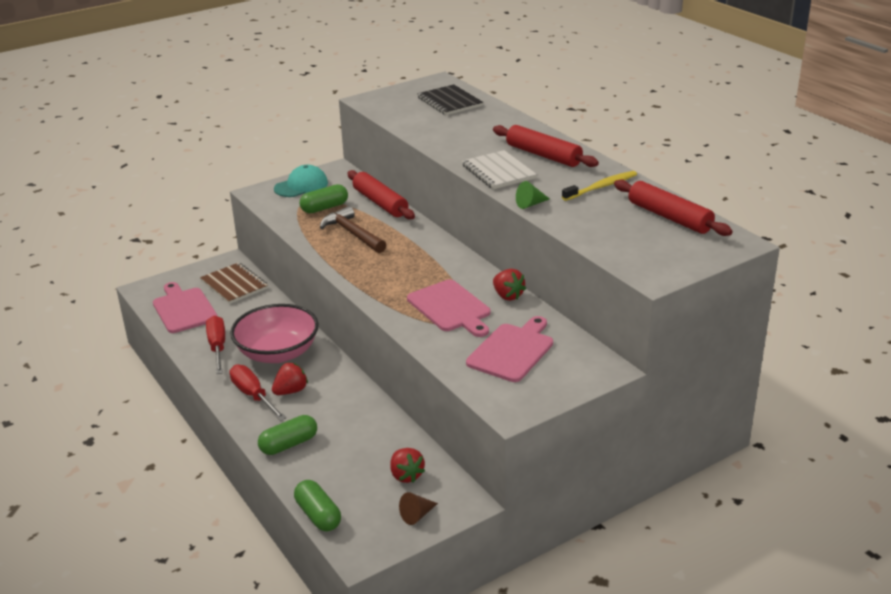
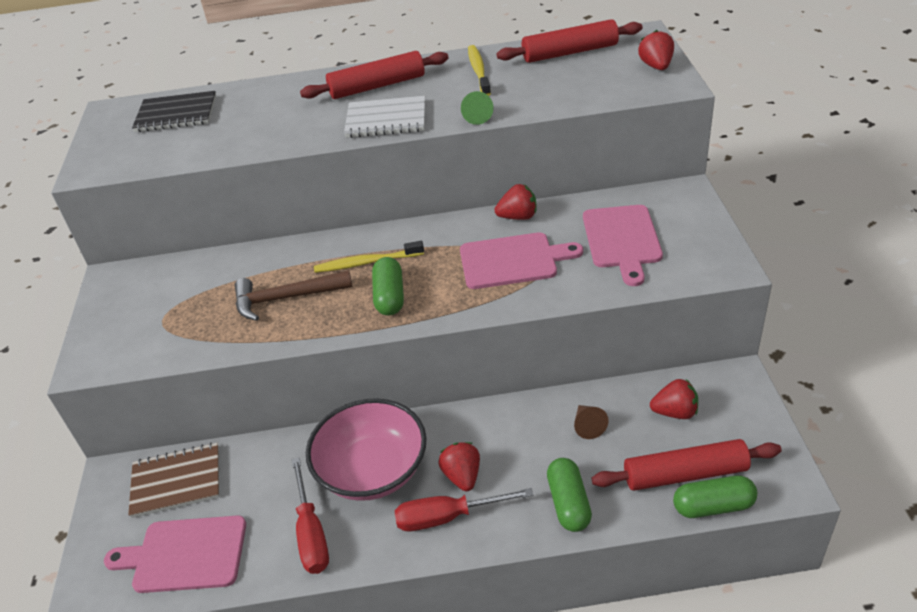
camera: 60 degrees left, 10 degrees up
red screwdriver [206,316,225,374] -> red screwdriver turned 120 degrees counterclockwise [292,457,329,574]
turquoise cap [274,165,328,197] -> none
green capsule [300,184,348,213] -> green capsule moved to [372,257,404,315]
red rolling pin [347,170,415,220] -> red rolling pin moved to [592,439,782,491]
brown cone [399,492,438,525] -> brown cone moved to [574,405,609,439]
pink cutting board [466,316,553,382] -> pink cutting board turned 150 degrees counterclockwise [583,205,663,286]
none -> yellow toothbrush [314,241,424,273]
none -> red strawberry [638,30,674,70]

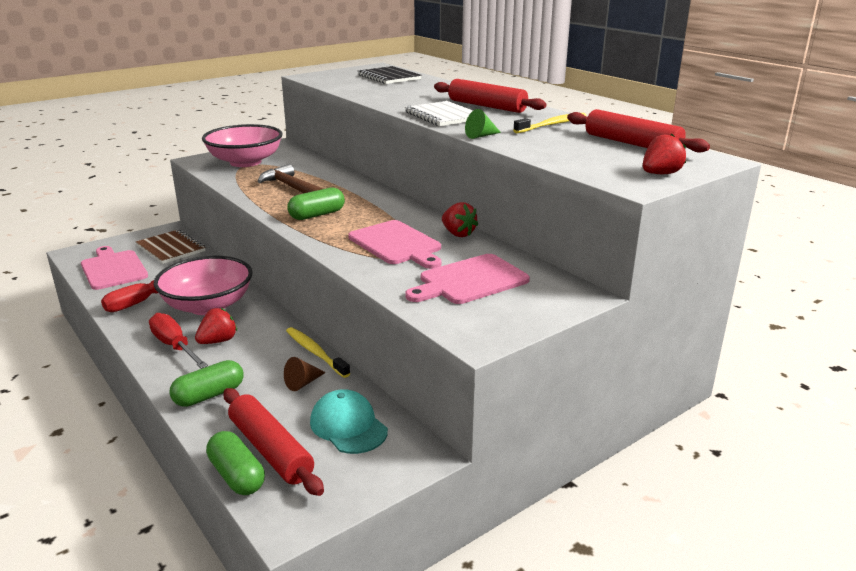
camera: 55 degrees right, 15 degrees down
yellow toothbrush [314,241,424,273] -> yellow toothbrush moved to [286,327,351,378]
red strawberry [650,379,698,419] -> turquoise cap [310,389,388,454]
none -> pink bowl [202,124,283,167]

